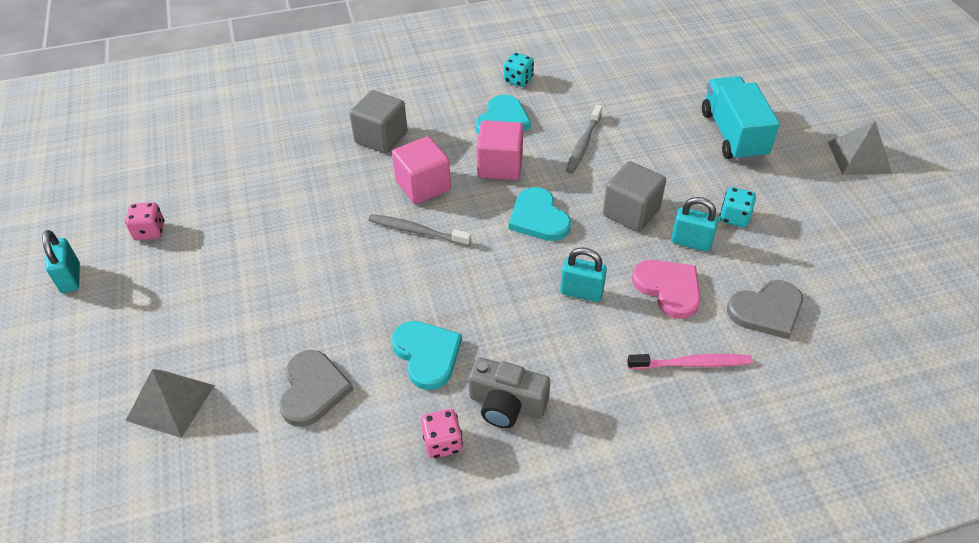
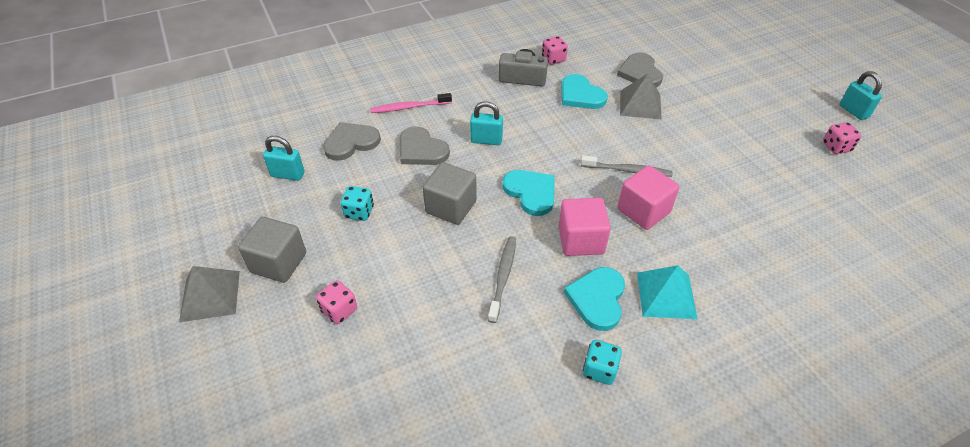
camera: 170 degrees right, 0 degrees up
grey pyramid [126,369,215,438] -> grey pyramid moved to [620,74,662,120]
grey cube [349,90,407,153] -> grey cube moved to [238,217,306,283]
pink heart [632,260,701,319] -> grey heart [400,126,450,165]
turquoise padlock [671,197,719,252] -> turquoise padlock moved to [263,136,305,181]
turquoise truck [702,76,780,162] -> pink dice [316,280,357,324]
none -> turquoise pyramid [637,265,698,319]

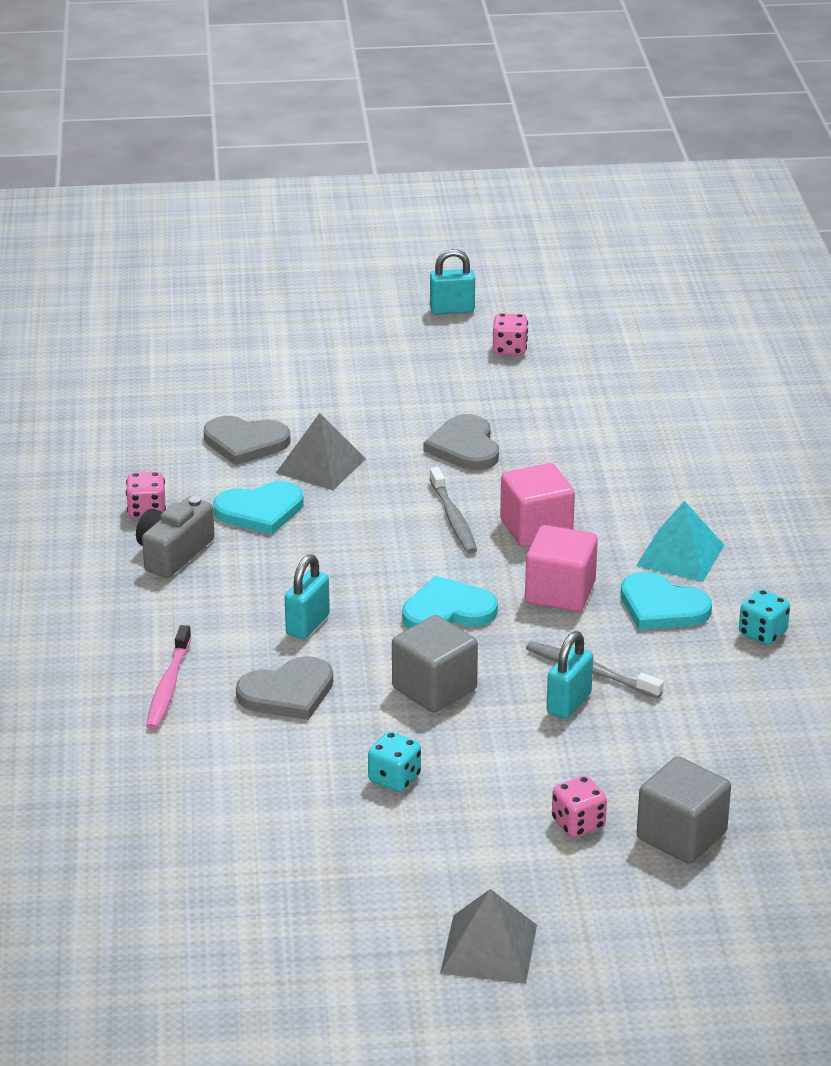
camera: 70 degrees left, 15 degrees down
grey cube [238,217,306,283] -> grey cube moved to [637,756,731,864]
turquoise padlock [263,136,305,181] -> turquoise padlock moved to [547,631,593,719]
grey heart [323,122,381,161] -> grey heart moved to [424,414,499,470]
grey toothbrush [581,155,672,177] -> grey toothbrush turned 135 degrees clockwise [430,467,477,554]

